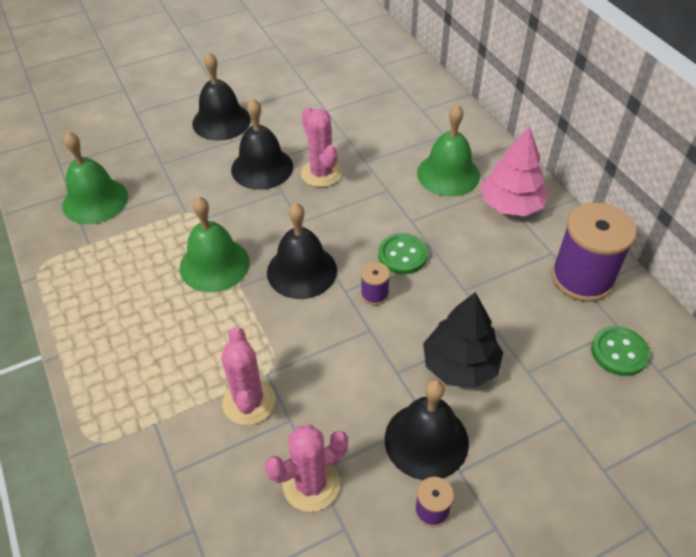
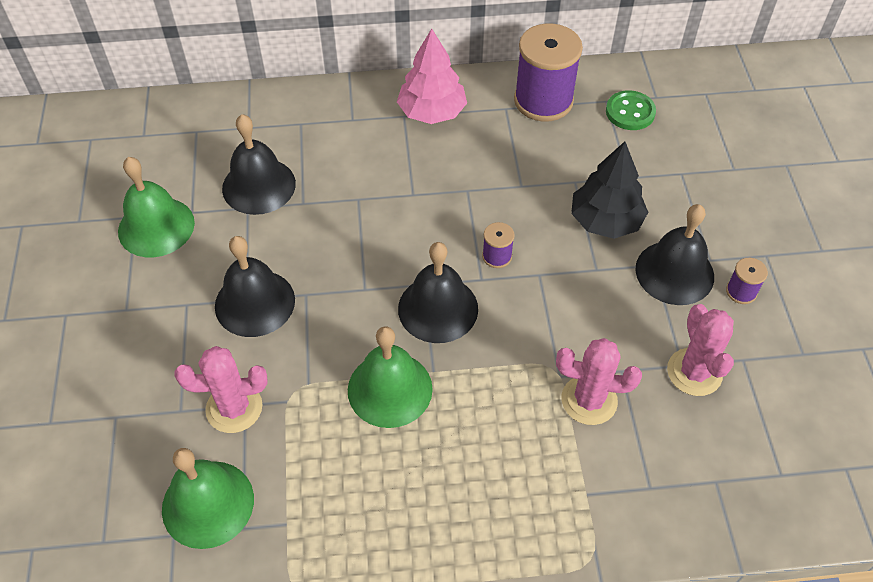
camera: 70 degrees left, 5 degrees up
black bell [192,52,251,141] -> black bell moved to [222,114,296,215]
pink cactus [301,107,342,187] -> pink cactus moved to [174,346,267,433]
green button [378,233,428,274] -> none
green bell [417,104,480,197] -> green bell moved to [118,157,195,257]

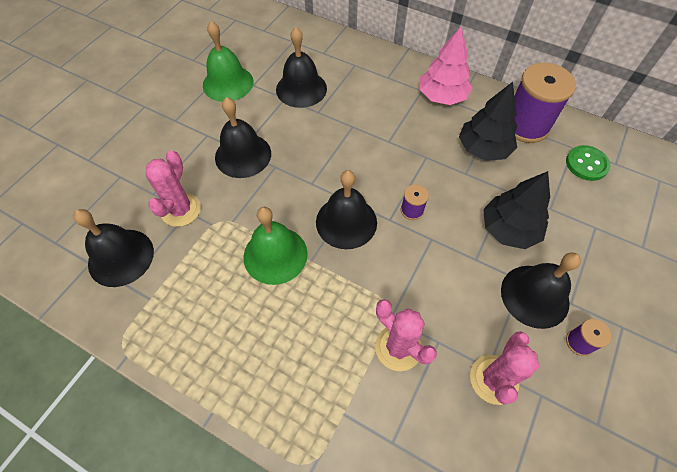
camera: 35 degrees right, 5 degrees up
green bell [162,448,254,549] -> black bell [73,209,154,287]
pink cactus [174,346,267,433] -> pink cactus turned 75 degrees clockwise [145,151,201,227]
none -> black tree [459,82,517,161]

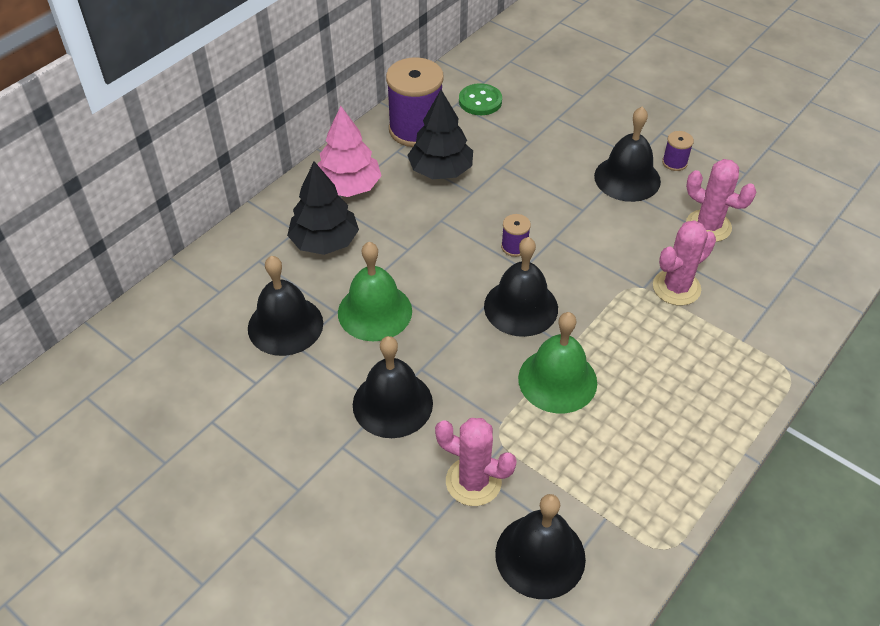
camera: 80 degrees left, 10 degrees down
green bell [203,21,254,102] -> green bell moved to [338,242,412,341]
black tree [483,171,550,249] -> black tree moved to [287,161,359,255]

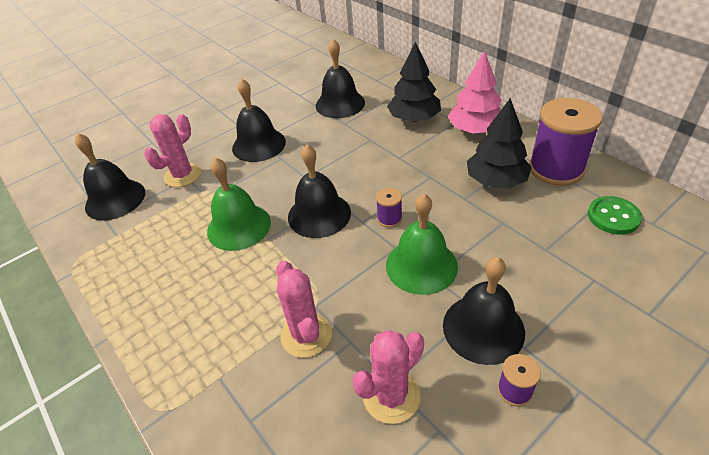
camera: 105 degrees right, 5 degrees down
green bell [338,242,412,341] -> green bell moved to [386,194,458,295]

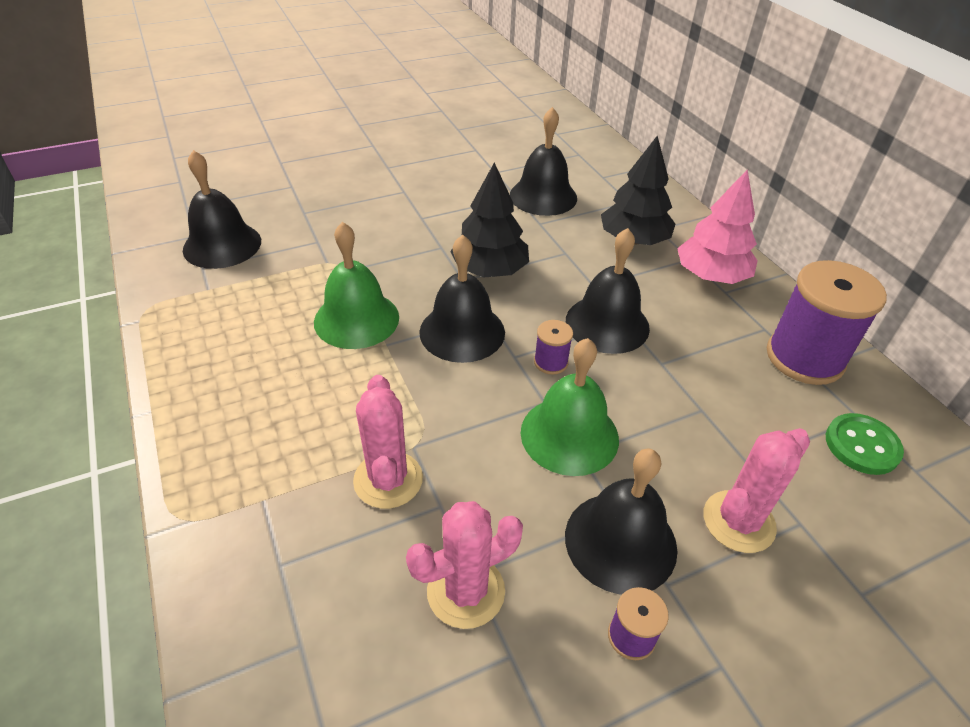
camera: 10 degrees right, 0 degrees up
pink cactus [144,114,201,187] -> pink cactus moved to [704,428,810,553]
black bell [232,78,286,162] -> black bell moved to [566,228,650,354]
black tree [467,98,532,189] -> black tree moved to [450,162,529,278]

